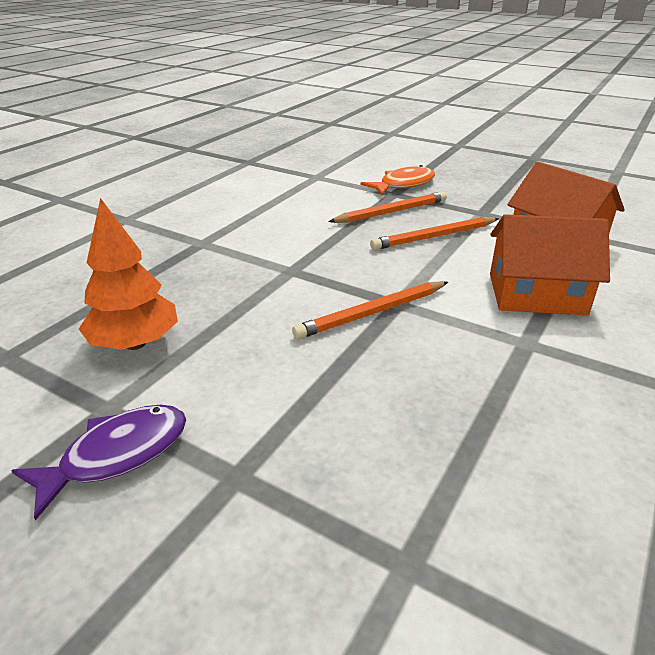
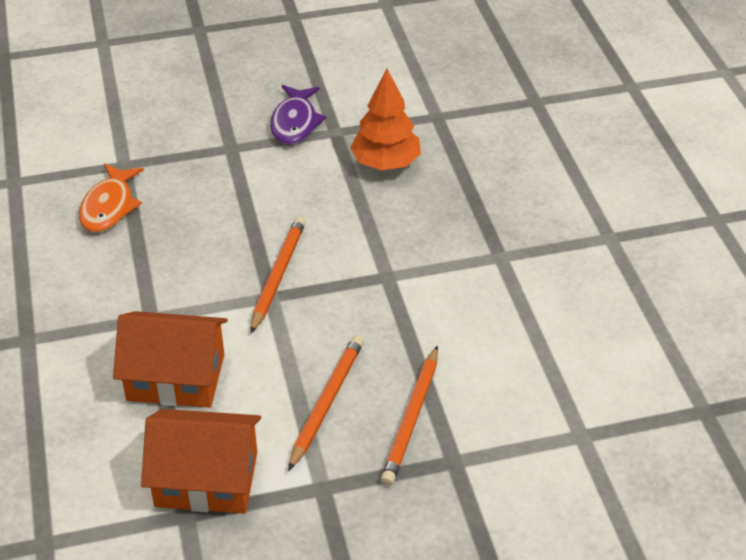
camera: 135 degrees right, 10 degrees up
orange fish [361,165,435,195] -> orange fish moved to [79,163,144,232]
orange house [490,214,610,315] -> orange house turned 45 degrees clockwise [113,311,228,408]

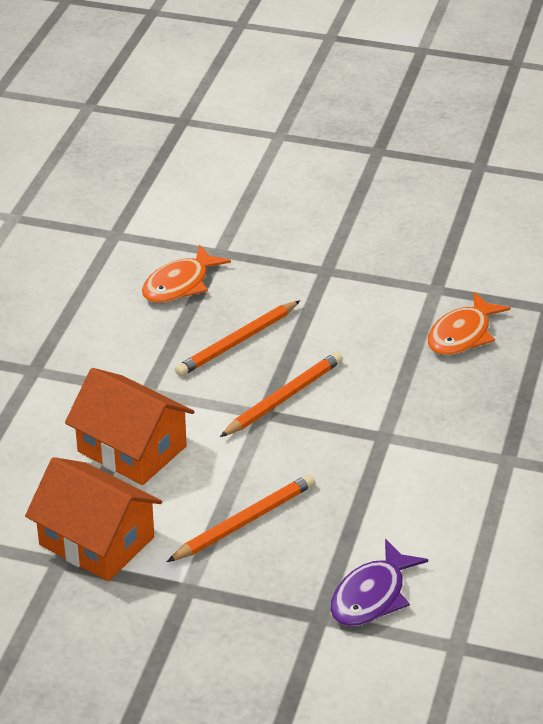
camera: 30 degrees right, 5 degrees down
purple fish [270,85,326,145] -> purple fish moved to [330,539,428,627]
orange tree [350,68,421,170] -> orange fish [428,292,511,355]
orange pencil [381,346,438,486] -> orange pencil moved to [175,301,300,376]

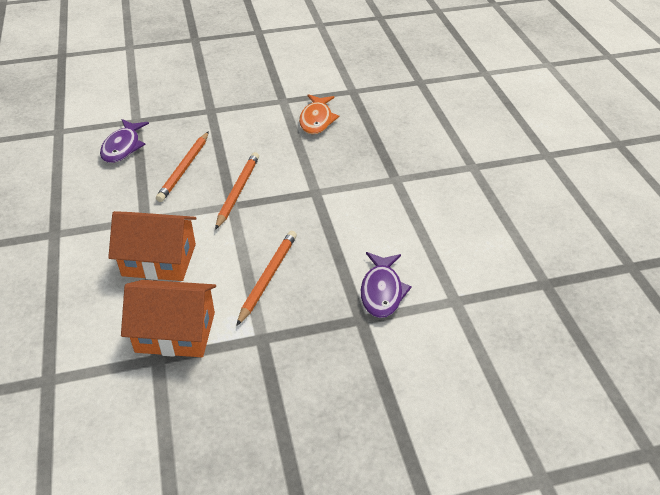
camera: 30 degrees left, 5 degrees up
orange fish [142,244,231,303] -> purple fish [100,119,149,163]

